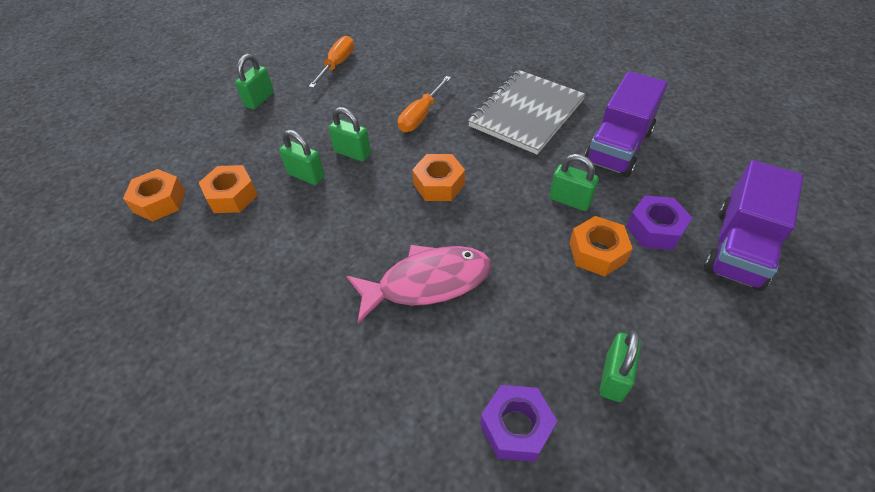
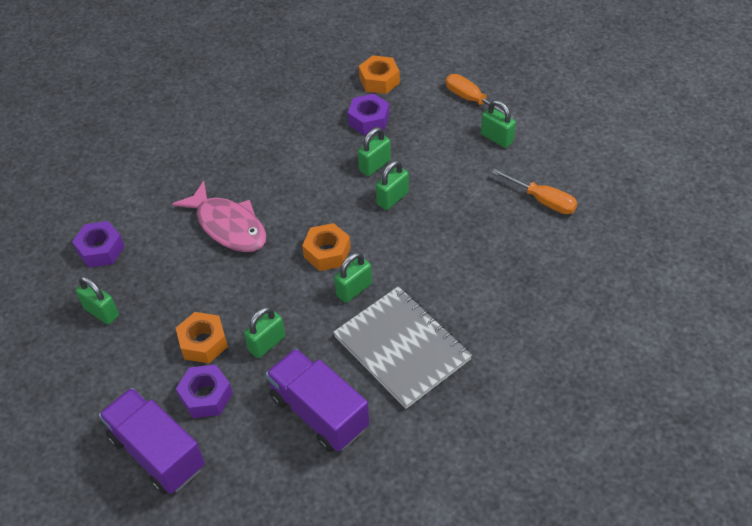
camera: 105 degrees right, 0 degrees up
orange nut [199,165,258,213] -> purple nut [348,94,390,135]
pink fish [347,245,491,324] -> pink fish turned 45 degrees counterclockwise [172,181,266,252]
orange screwdriver [398,76,451,132] -> orange screwdriver moved to [446,74,515,119]
none -> green padlock [334,252,372,303]

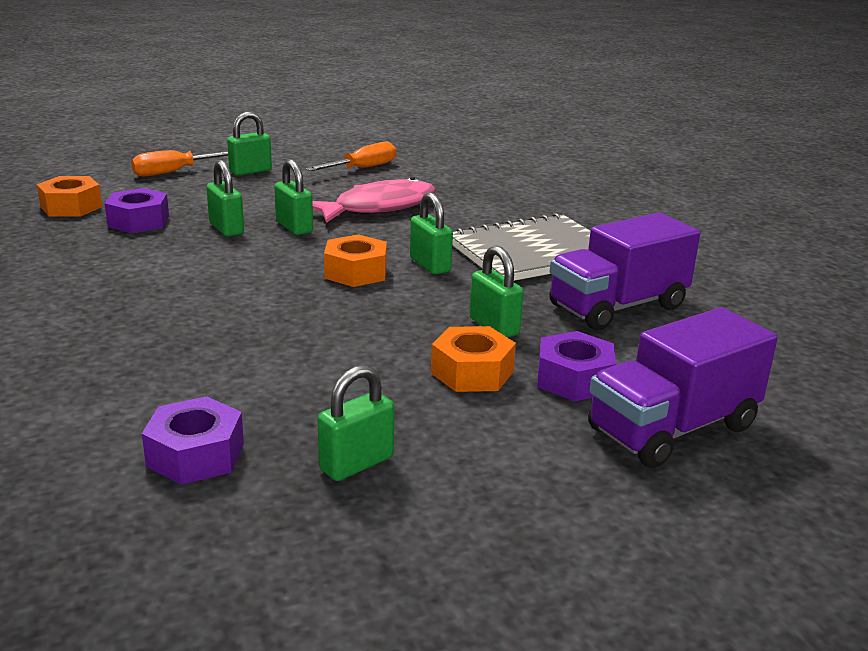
camera: 80 degrees left, 25 degrees down
pink fish [172,181,266,252] -> pink fish moved to [312,177,436,223]

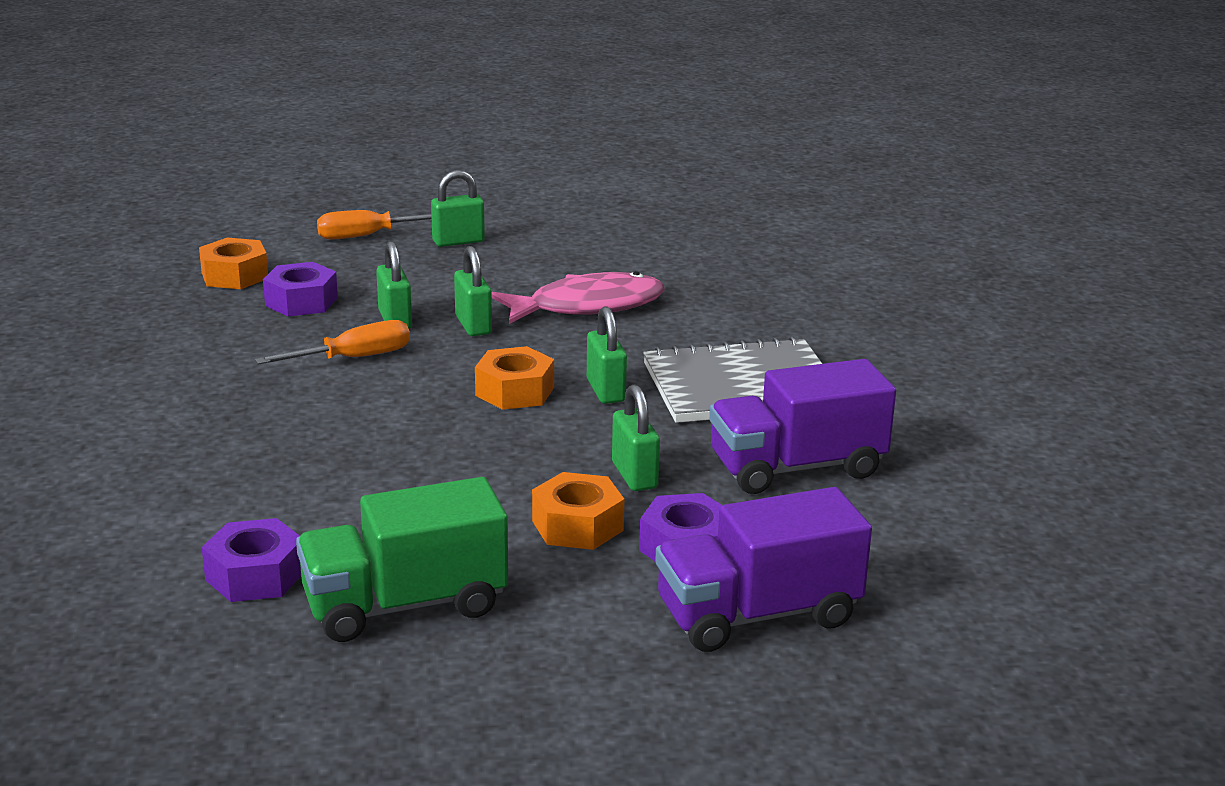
camera: 15 degrees right, 0 degrees up
orange screwdriver [306,141,396,171] -> orange screwdriver moved to [255,320,410,365]
green padlock [318,365,394,481] -> green truck [296,477,508,642]

